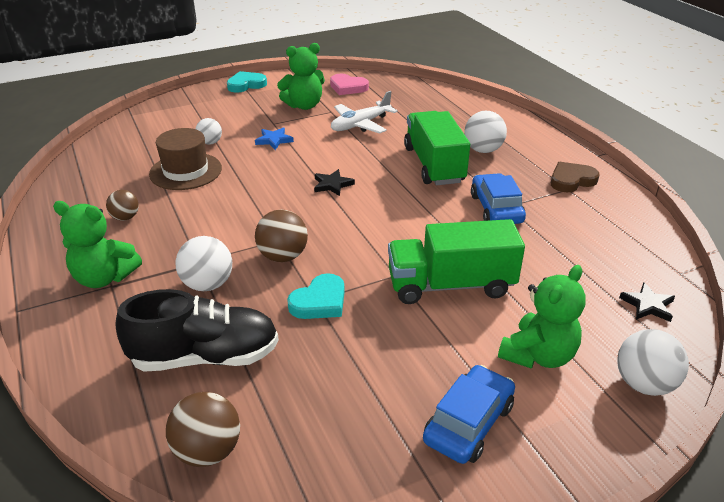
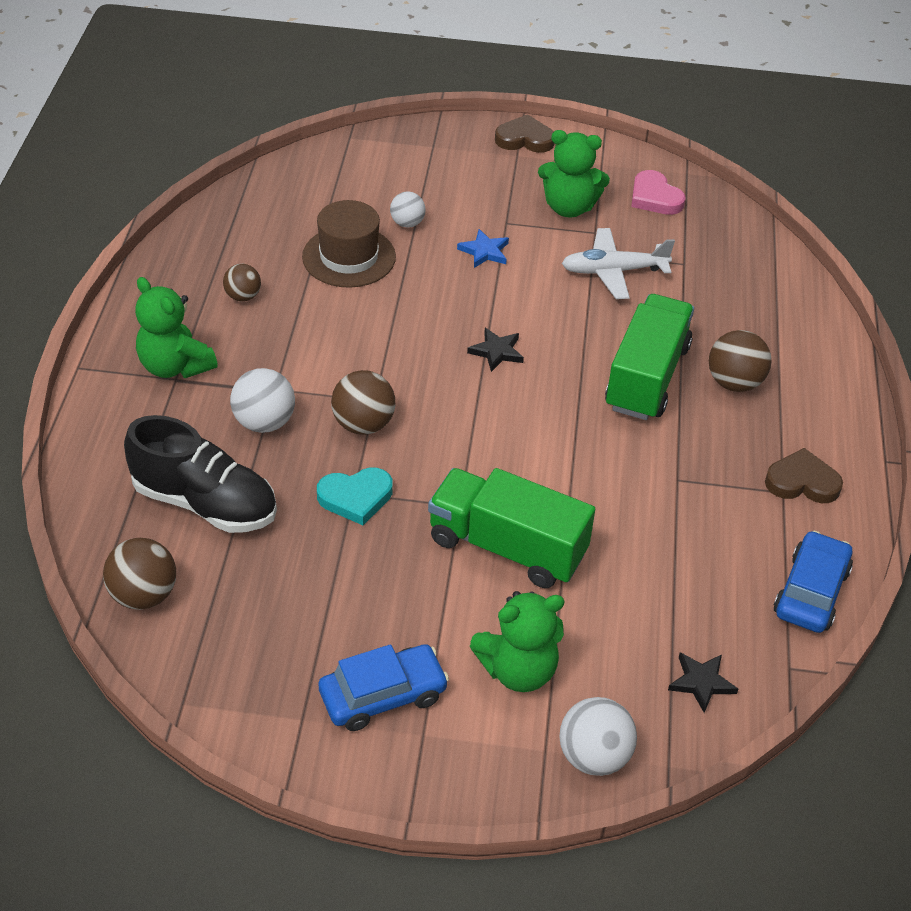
camera: 30 degrees right, 10 degrees up
turquoise heart [227,71,267,93] -> brown heart [495,114,554,153]
white ball [464,111,507,153] -> brown ball [709,330,771,392]
blue car [471,173,526,224] -> blue car moved to [774,531,853,633]

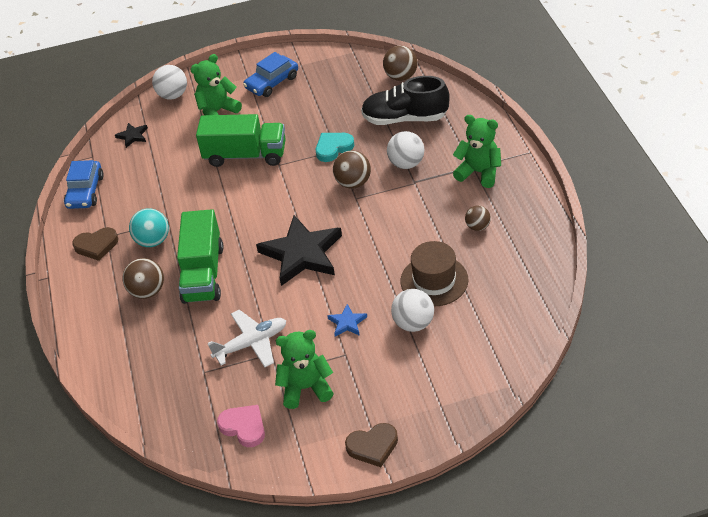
camera: 165 degrees right, 0 degrees up
white ball [390,191,426,228] -> white ball [391,289,434,332], size x1.56
black star [467,328,524,372] -> black star [256,215,342,286], size x2.30
none -> turquoise ball [129,208,169,247]

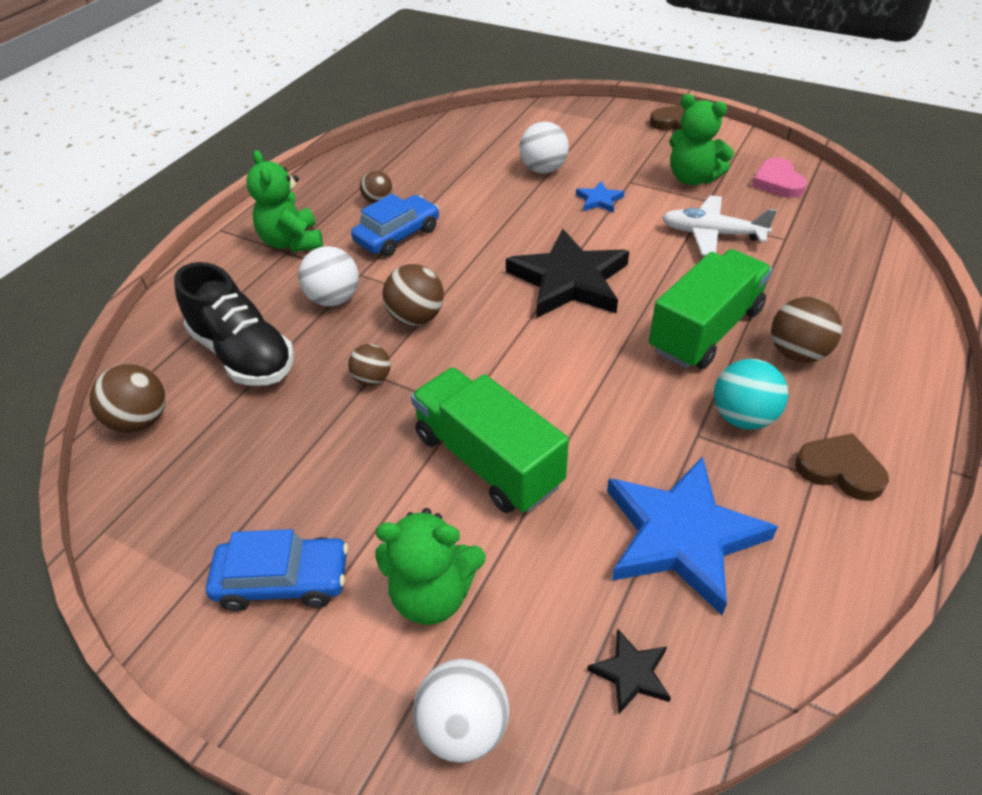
camera: 140 degrees left, 0 degrees up
blue car [64,160,104,209] -> blue car moved to [351,194,439,257]
turquoise heart [316,133,354,162] -> brown ball [348,344,391,386]
brown hat [401,241,468,306] -> none
none -> blue star [607,456,778,615]

